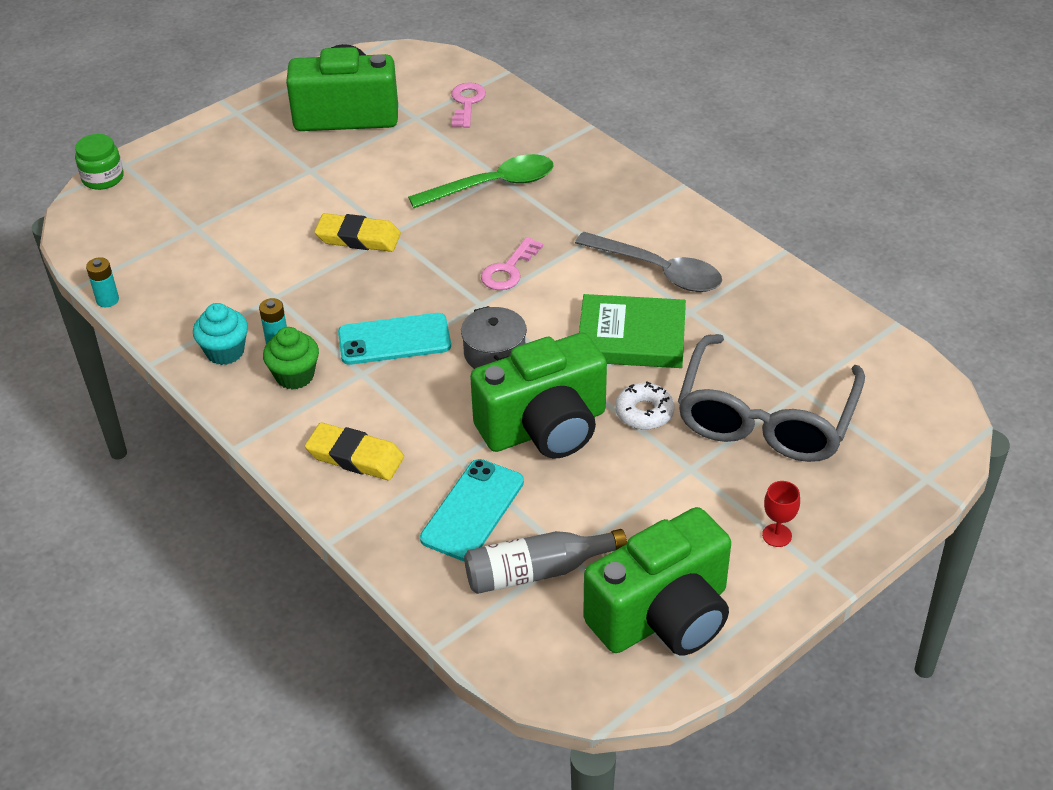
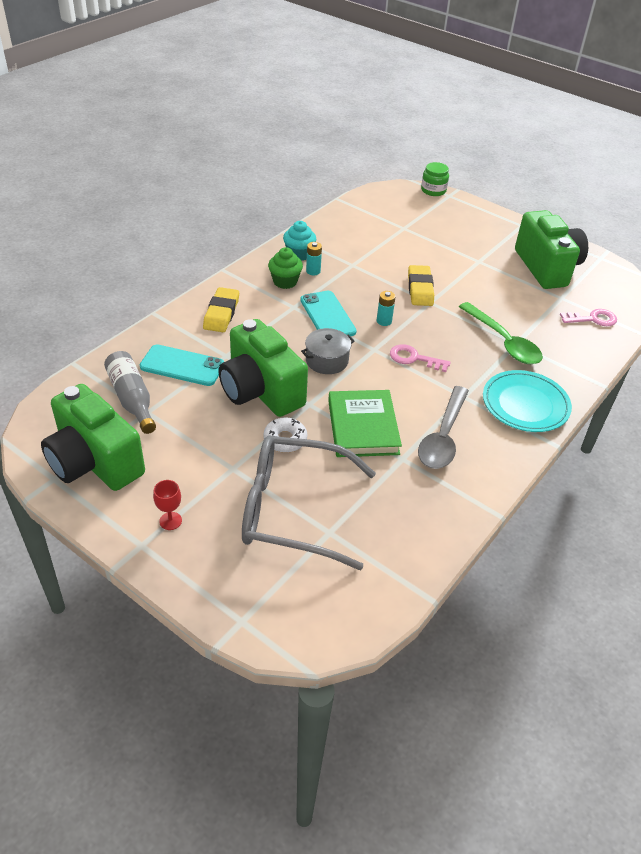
camera: 75 degrees right, 0 degrees up
turquoise battery [86,257,119,307] -> turquoise battery moved to [377,291,396,326]
none -> turquoise plate [483,370,572,432]

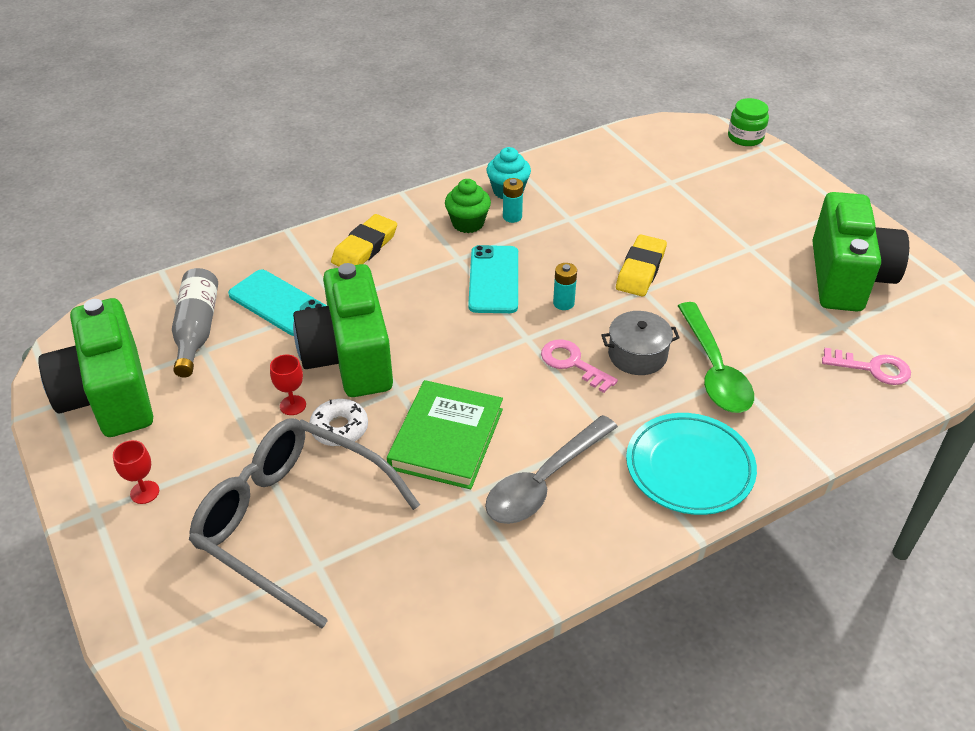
camera: 25 degrees right, 0 degrees up
grey pot [301,328,354,374] -> grey pot moved to [602,311,680,375]
none -> red goblet [270,355,306,415]

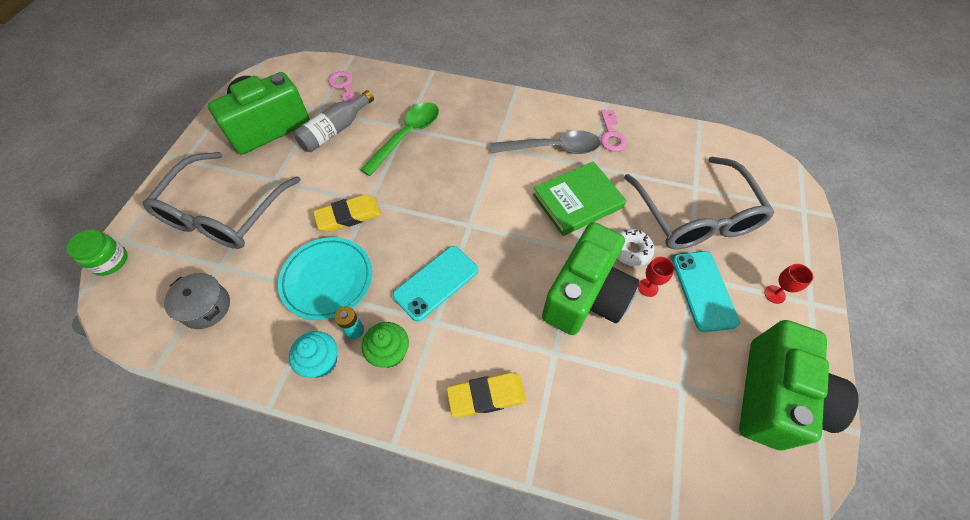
camera: 135 degrees left, 15 degrees up
grey bottle [172,268,218,377] -> grey bottle moved to [294,90,374,152]
turquoise phone [228,270,327,336] -> turquoise phone moved to [672,251,740,332]
pink key [541,340,618,393] -> pink key moved to [600,110,627,151]
turquoise battery [553,263,577,310] -> none
grey pot [602,311,680,375] -> grey pot moved to [164,273,230,329]
turquoise plate [626,413,757,515] -> turquoise plate moved to [278,237,372,320]
none -> grey glasses [143,152,301,249]

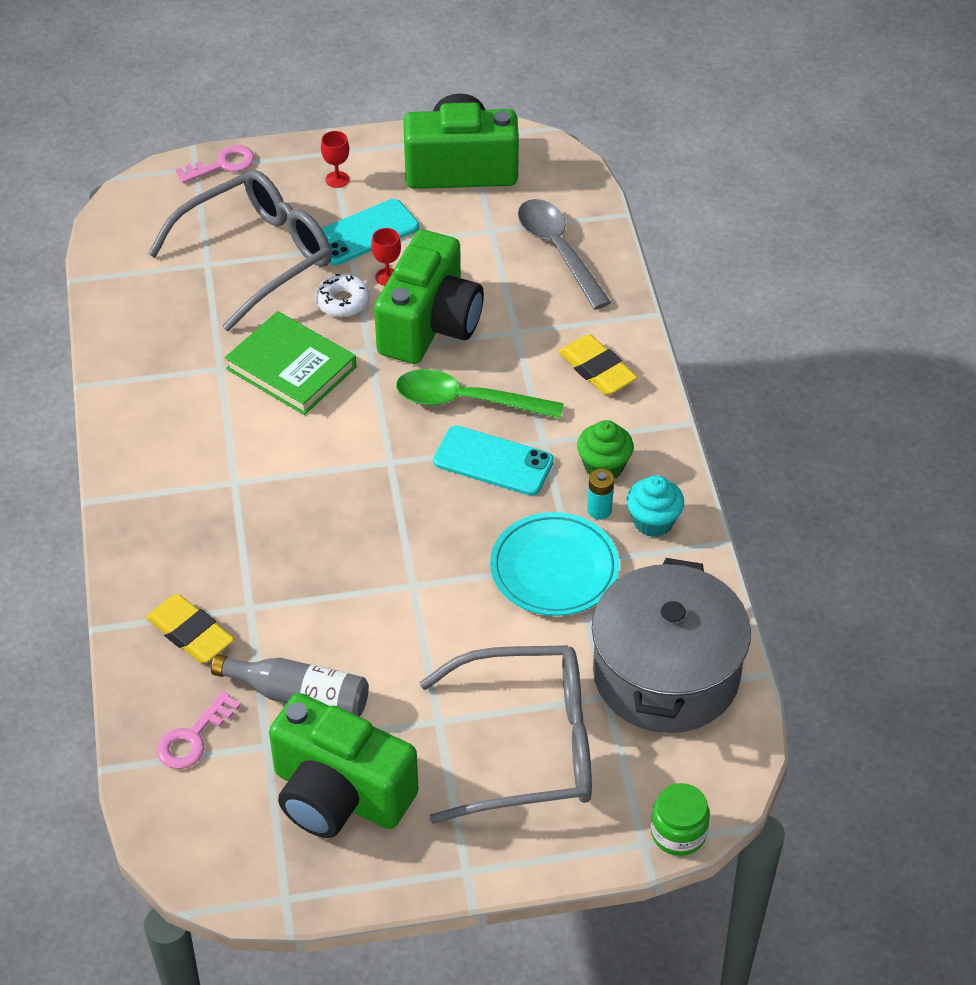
camera: 115 degrees left, 10 degrees down
grey pot [164,273,230,329] -> grey pot [592,558,751,733], size x2.15
yellow eraser [313,194,381,232] -> yellow eraser moved to [146,594,234,663]
green spoon [360,102,439,176] -> green spoon moved to [396,369,564,419]
grey spoon [491,130,601,154] -> grey spoon moved to [518,199,611,310]
green camera [542,222,639,335] -> green camera turned 105 degrees clockwise [374,230,484,364]
pink key [600,110,627,151] -> pink key moved to [176,145,255,183]

